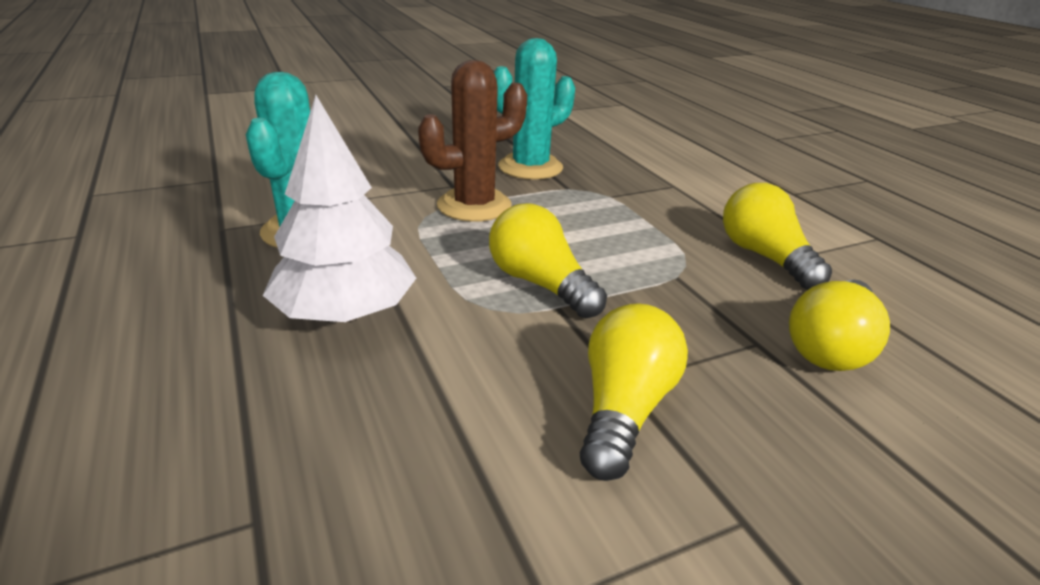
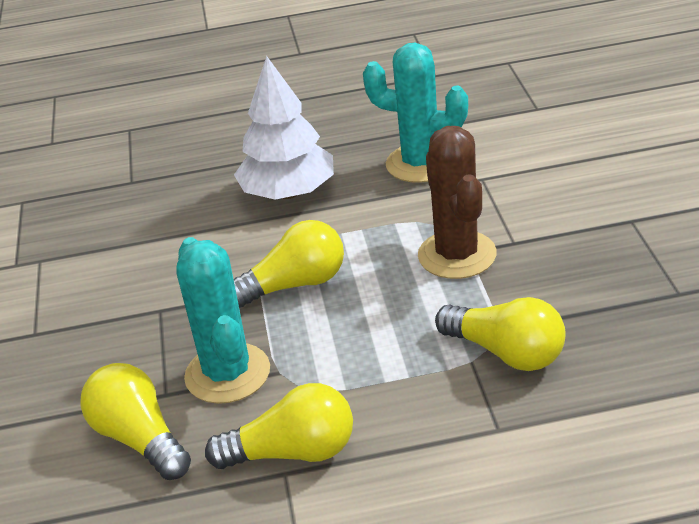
camera: 110 degrees right, 5 degrees up
turquoise cactus [494,38,575,180] -> turquoise cactus moved to [177,237,270,404]
yellow light bulb [580,304,688,481] -> yellow light bulb moved to [435,297,565,371]

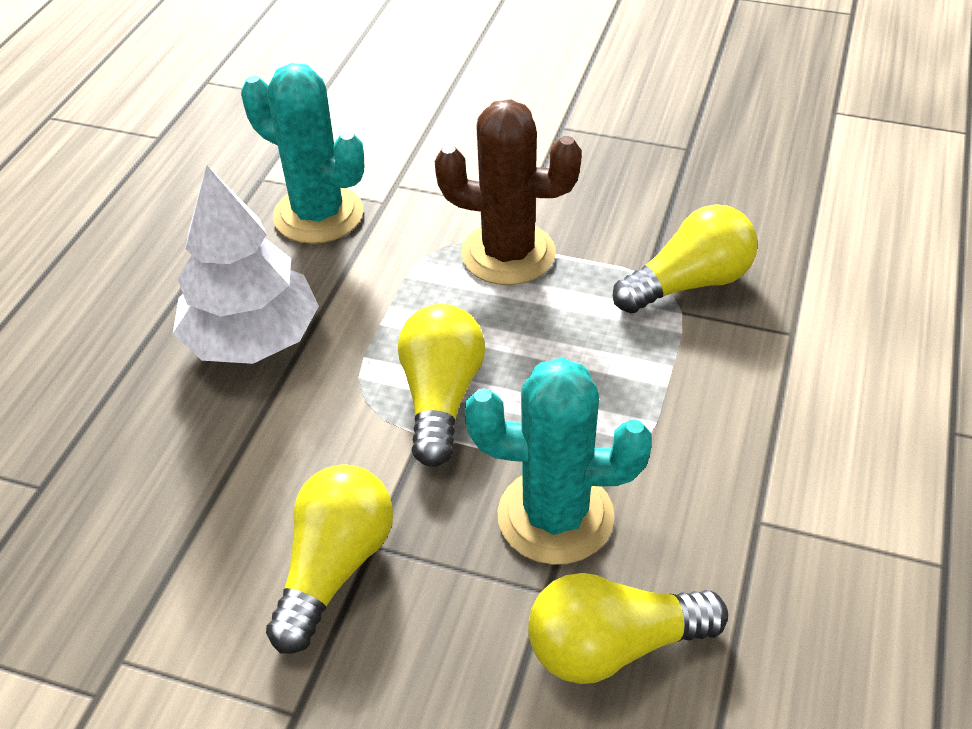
camera: 65 degrees left, 10 degrees up
yellow light bulb [205,383,353,469] -> yellow light bulb moved to [266,464,393,654]
turquoise cactus [363,43,468,183] -> turquoise cactus turned 75 degrees clockwise [241,63,364,244]

